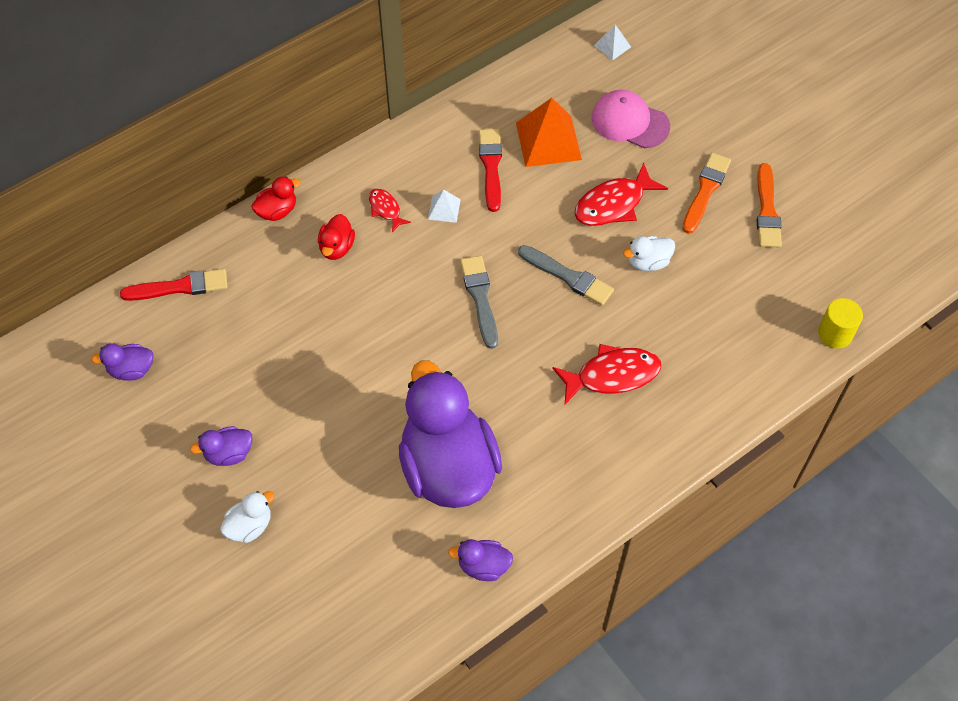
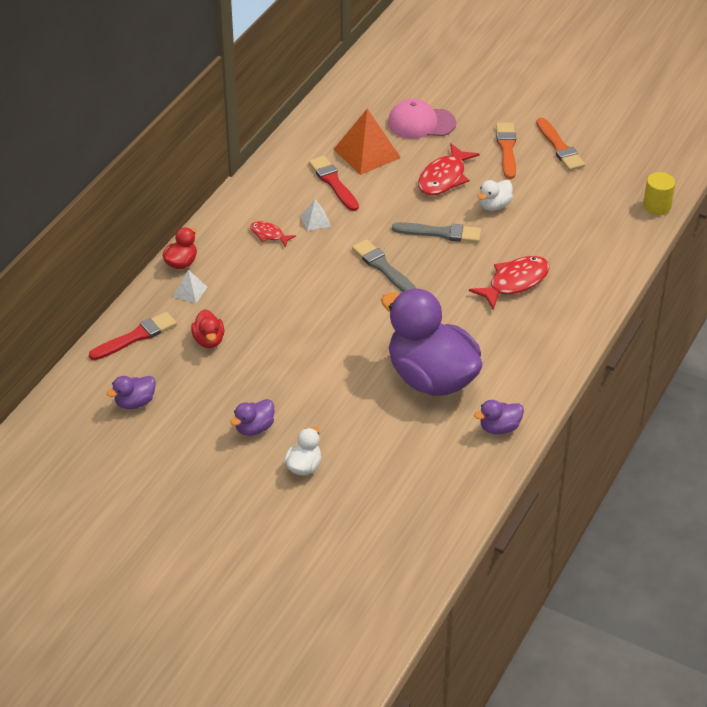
camera: 25 degrees left, 15 degrees down
red duck [318,214,355,260] -> red duck moved to [191,309,224,348]
white pyramid [594,25,631,61] -> white pyramid moved to [173,270,207,303]

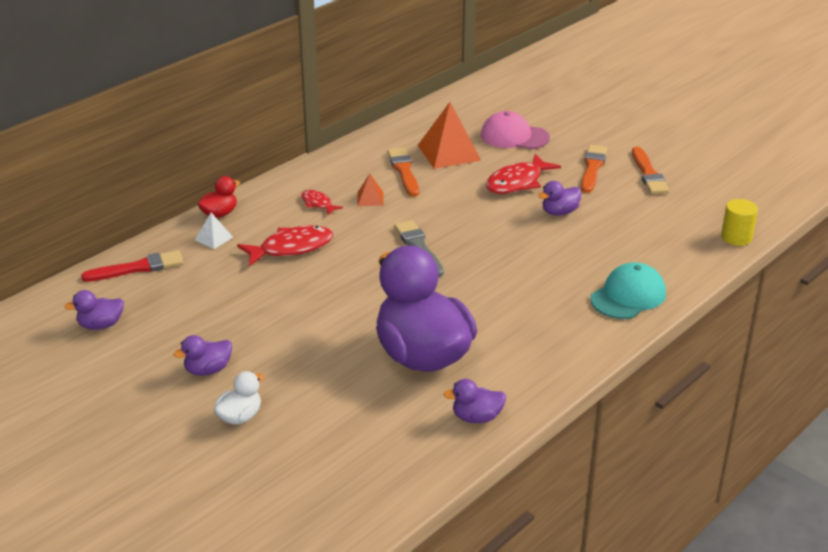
camera: 15 degrees right, 10 degrees down
red duck [191,309,224,348] -> none
white pyramid [300,199,331,231] -> orange pyramid [357,174,384,206]
red brush [309,156,359,211] -> orange brush [387,148,419,197]
grey brush [392,222,481,243] -> none
red fish [469,256,549,310] -> red fish moved to [237,226,333,266]
white duck [478,180,513,211] -> purple duck [538,181,581,216]
none -> turquoise cap [590,262,666,319]

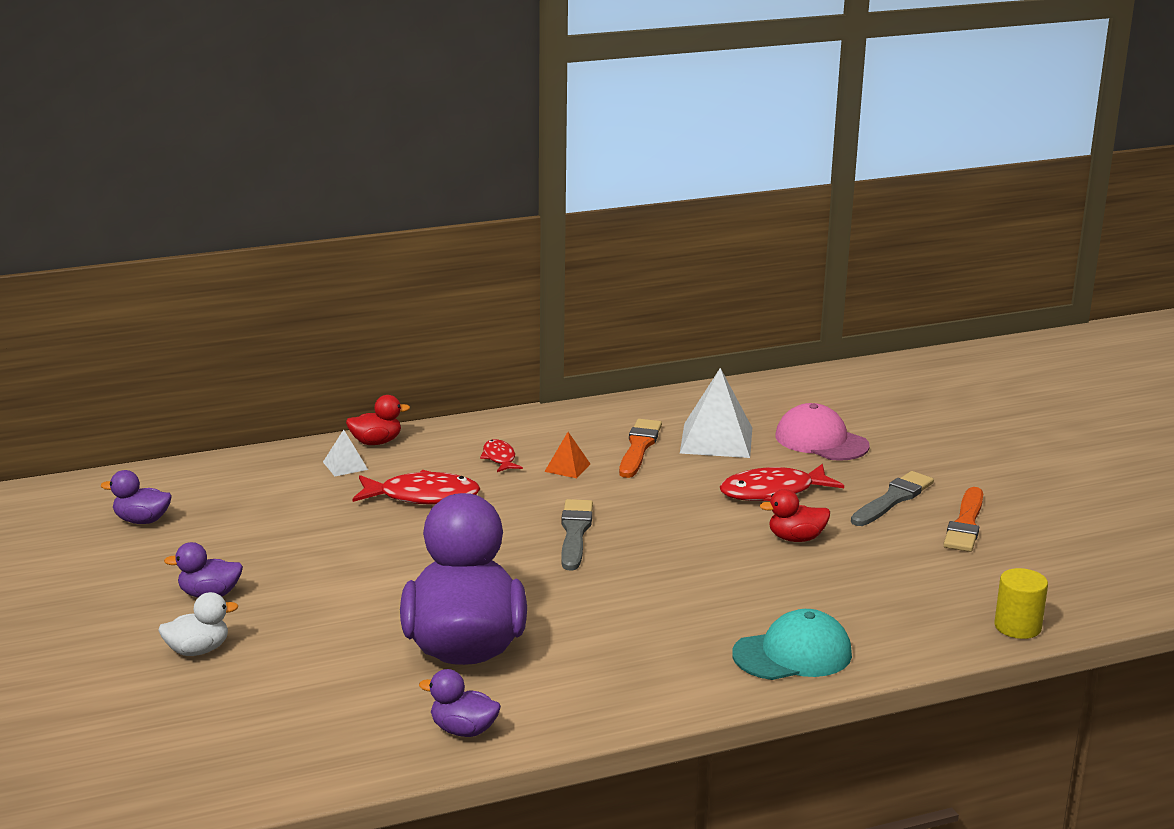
camera: 25 degrees right, 10 degrees down
red brush [81,250,184,282] -> none
orange pyramid [418,102,481,169] -> white pyramid [680,368,752,458]
purple duck [538,181,581,216] -> red duck [760,489,830,542]
orange brush [581,145,607,193] -> grey brush [851,471,934,526]

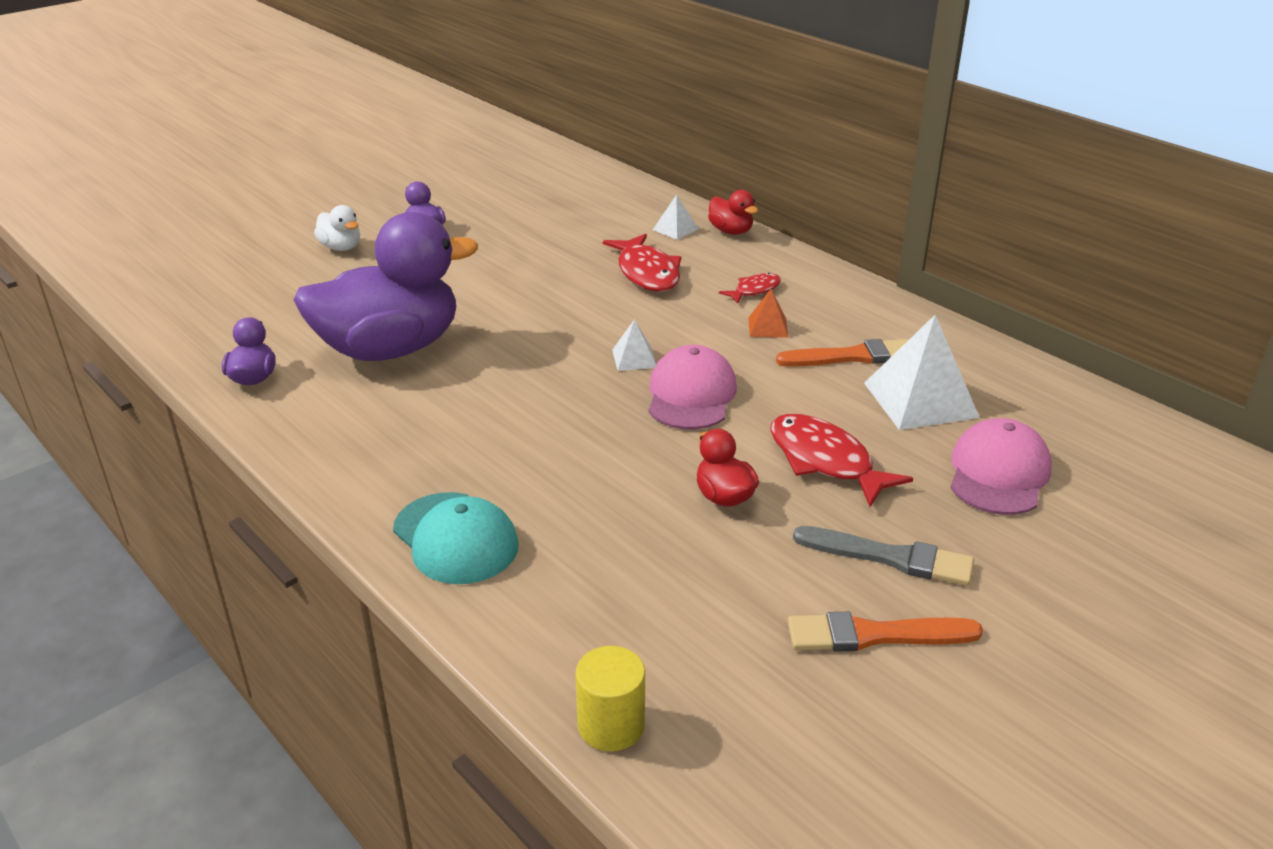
camera: 70 degrees right, 10 degrees up
purple duck [101,470,172,524] -> none
grey brush [561,499,593,571] -> white pyramid [612,319,656,371]
none -> pink cap [649,345,737,429]

